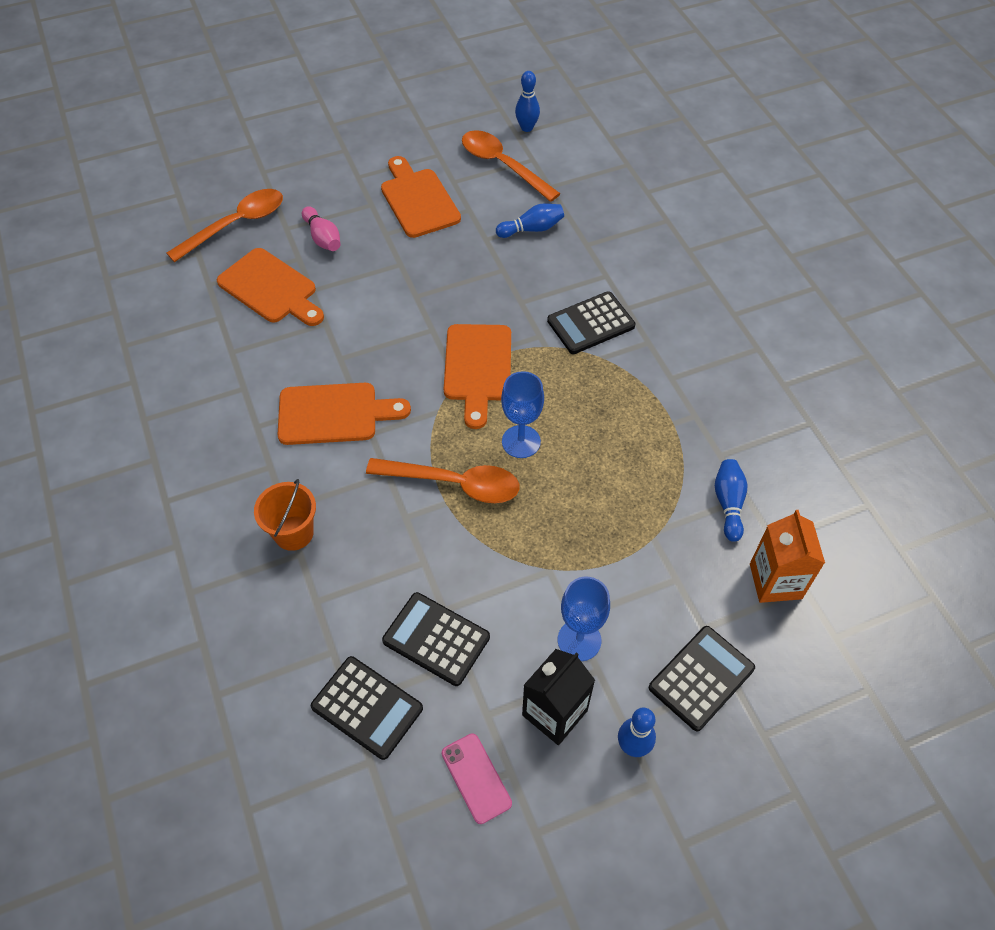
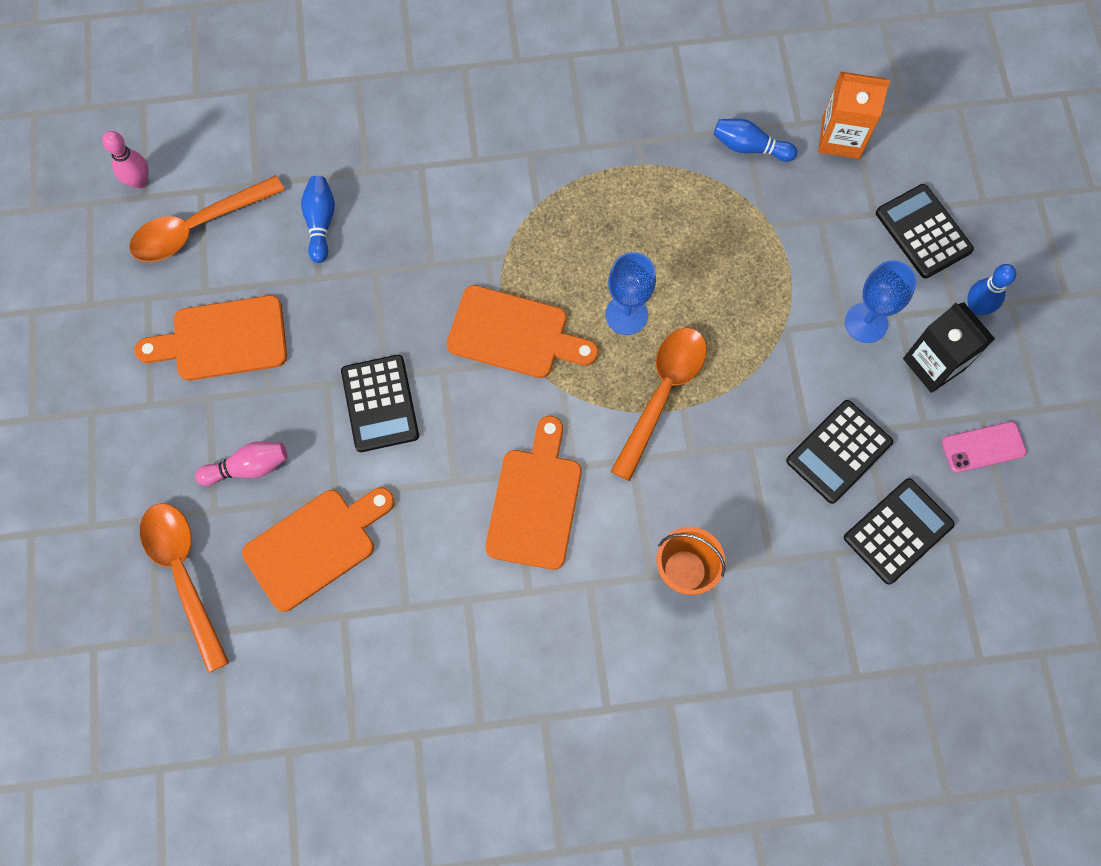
camera: 75 degrees left, 15 degrees up
blue bowling pin [515,71,540,132] -> pink bowling pin [102,131,149,189]
black calculator [547,291,635,354] -> black calculator moved to [341,355,419,452]

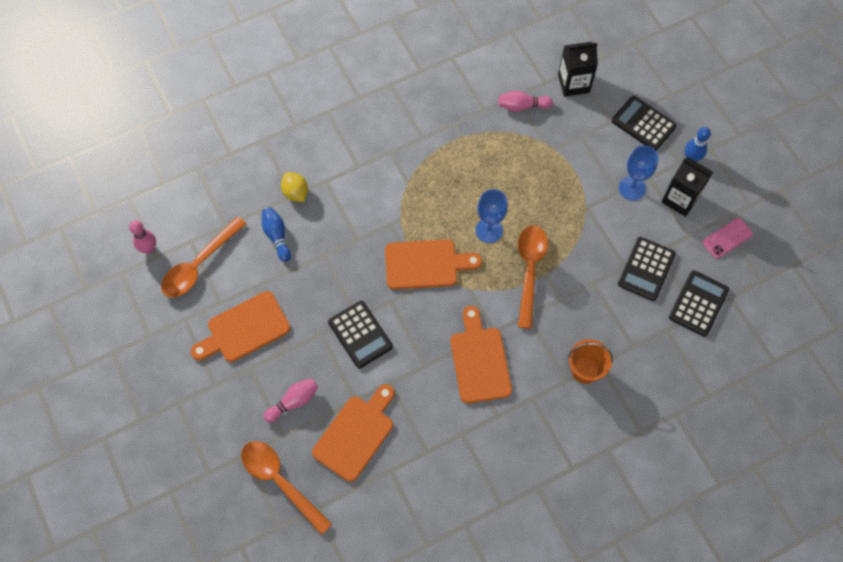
camera: 20 degrees left, 5 degrees down
blue bowling pin [714,119,797,162] -> pink bowling pin [498,91,553,112]
orange carton [818,71,890,159] -> black carton [558,42,598,97]
none -> yellow lemon [281,172,308,202]

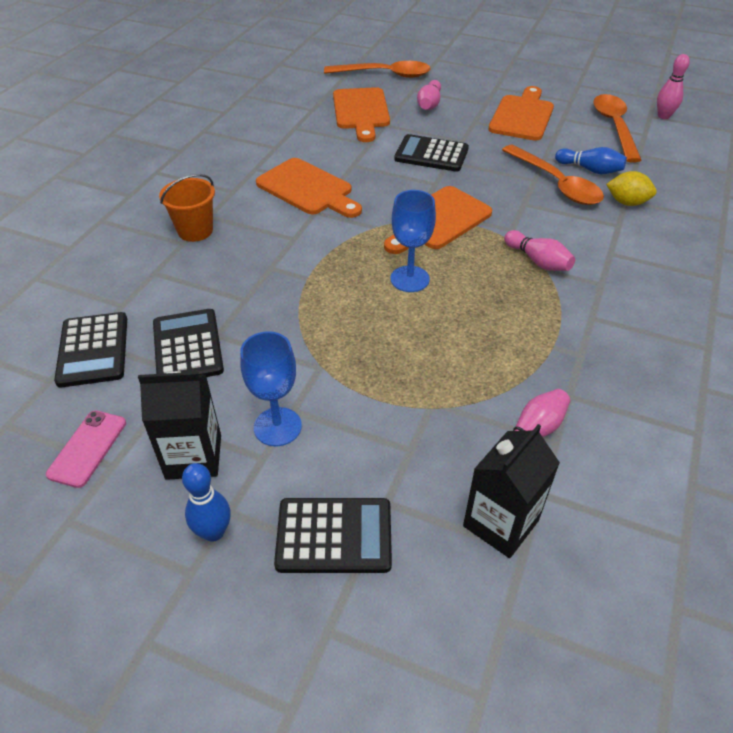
camera: 140 degrees right, 20 degrees down
orange spoon [518,225,548,329] -> orange spoon moved to [502,145,604,205]
none -> pink bowling pin [504,230,575,271]

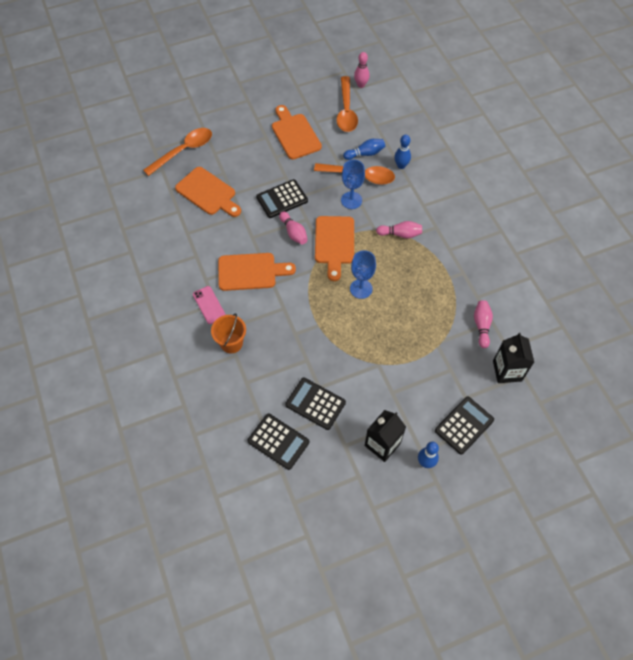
camera: 45 degrees left, 15 degrees up
pink phone [46,410,126,488] -> pink phone moved to [193,286,226,324]
blue goblet [240,331,302,446] -> blue goblet moved to [341,160,365,209]
pink bowling pin [417,80,441,110] -> pink bowling pin moved to [279,211,308,245]
orange spoon [594,94,641,162] -> orange spoon turned 135 degrees counterclockwise [336,76,358,132]
yellow lemon [606,171,657,206] -> blue bowling pin [394,135,411,169]

